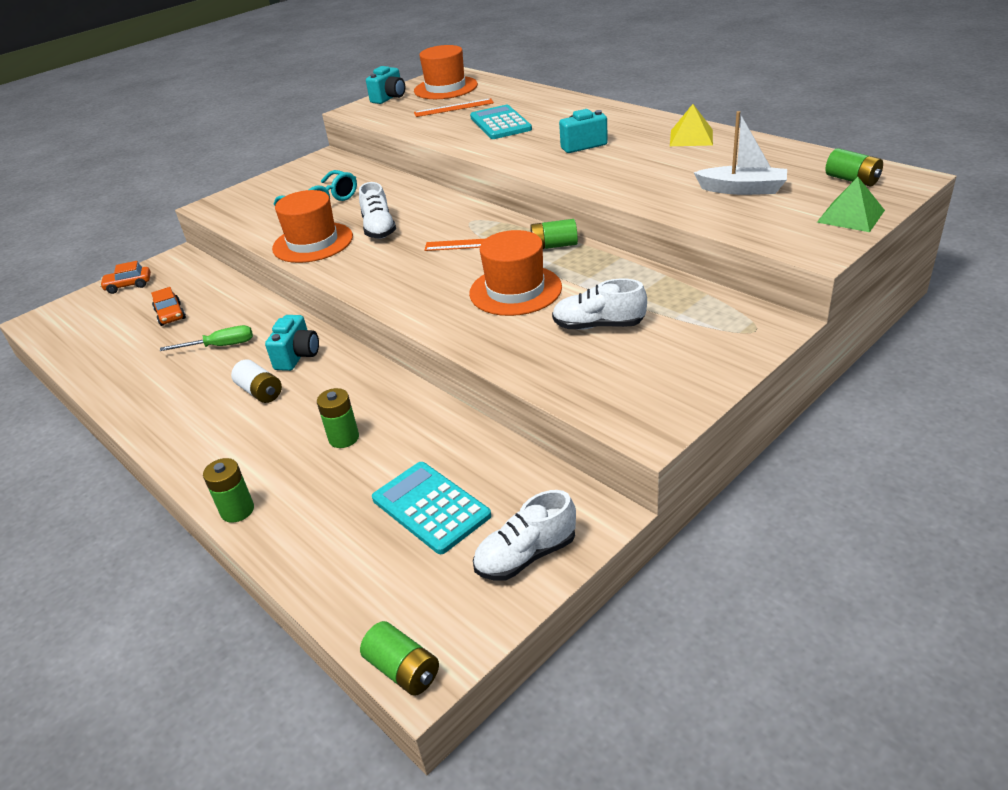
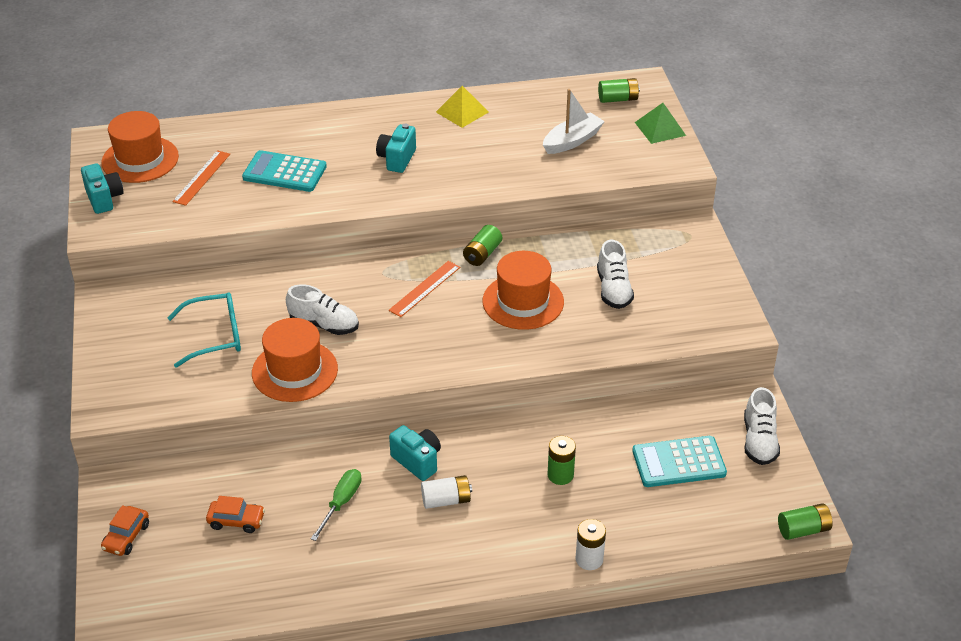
camera: 60 degrees left, 5 degrees up
green battery [203,458,254,523] -> white battery [576,519,606,570]
white shoe [552,279,647,330] -> white shoe turned 45 degrees counterclockwise [597,239,634,309]

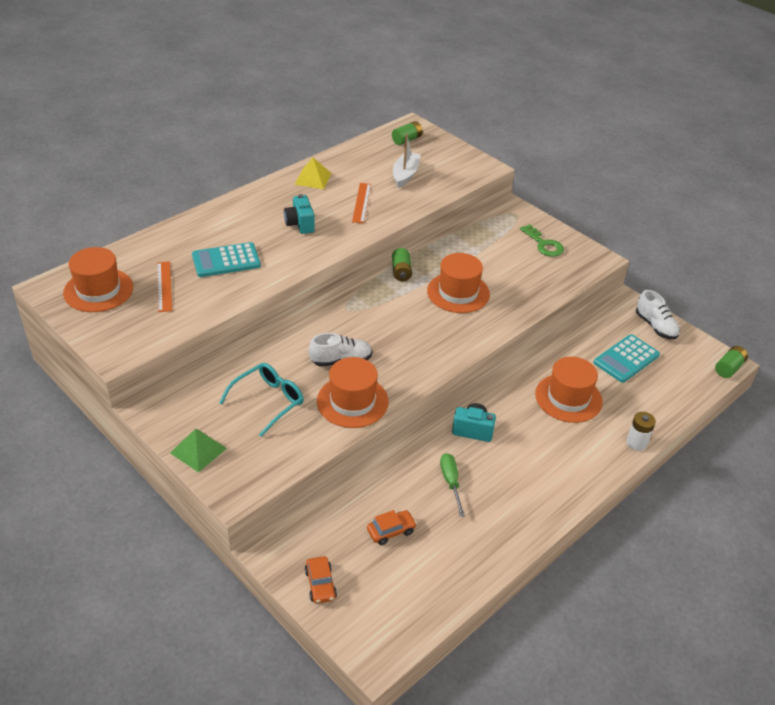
camera: 35 degrees left, 0 degrees up
turquoise camera [81,163,124,214] -> none
orange ruler [389,261,460,317] -> orange ruler moved to [352,183,371,223]
white battery [421,475,472,509] -> none
green battery [547,436,576,485] -> orange hat [535,357,603,423]
white shoe [597,239,634,309] -> none
green pyramid [635,103,686,144] -> green pyramid moved to [170,429,227,473]
none -> green key [520,224,564,257]

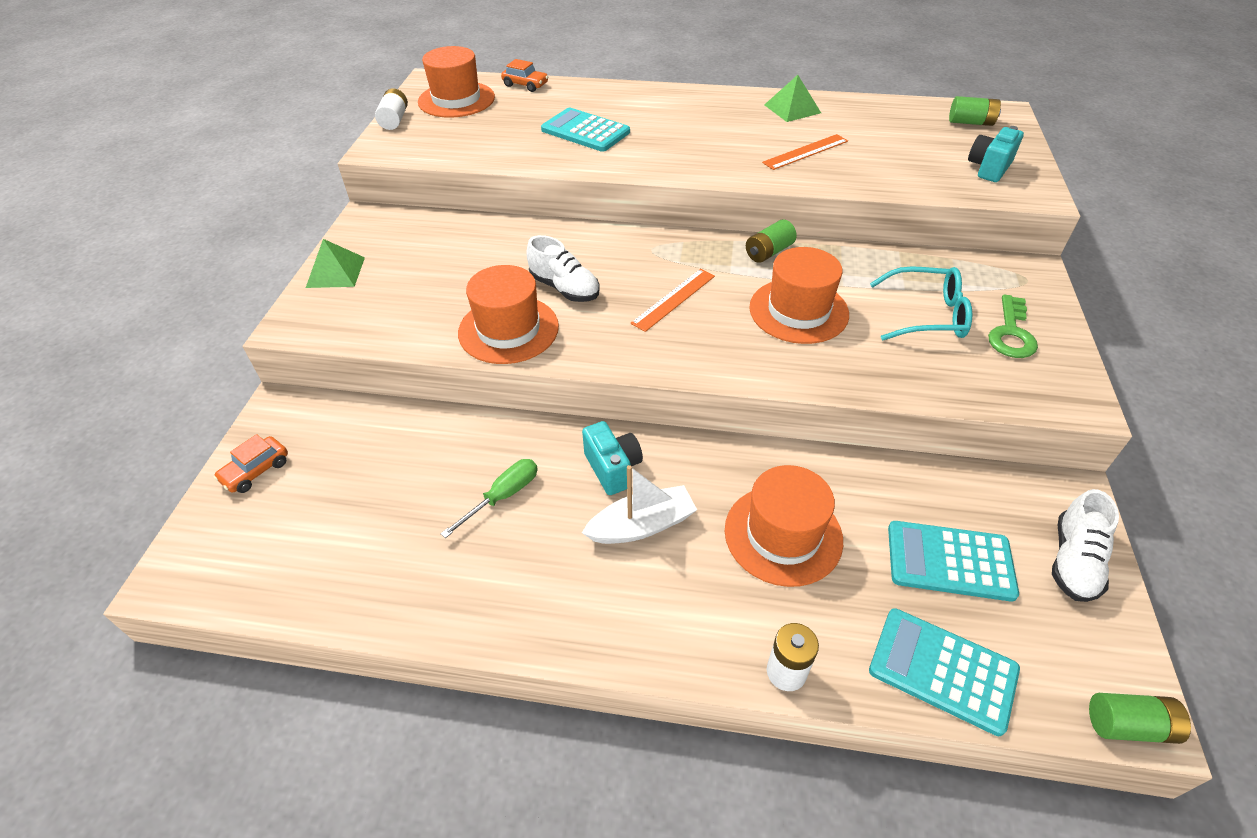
camera: 55 degrees right, 5 degrees up
orange ruler [157,261,172,312] -> orange ruler moved to [630,269,715,332]
turquoise glasses [219,363,304,437] -> turquoise glasses moved to [870,266,972,340]
turquoise camera [284,194,315,234] -> turquoise camera moved to [968,126,1024,182]
yellow pyramid [294,158,332,189] -> green pyramid [764,75,821,122]
orange car [367,510,417,545] -> orange car moved to [501,59,548,92]
white boat [393,133,421,188] -> white boat moved to [582,465,697,544]
none -> white battery [375,89,408,130]
none -> turquoise calculator [869,608,1020,736]

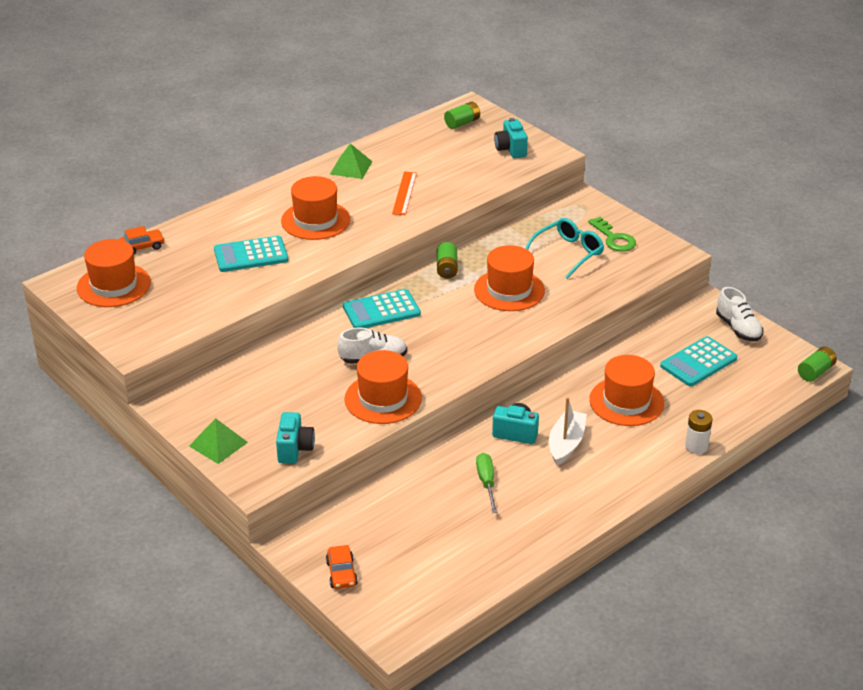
camera: 50 degrees left, 10 degrees down
white battery [375,89,408,130] -> none
orange ruler [630,269,715,332] -> none
turquoise calculator [869,608,1020,736] -> turquoise calculator moved to [343,289,421,328]
none -> turquoise camera [276,412,315,464]
none -> orange hat [281,176,350,240]

